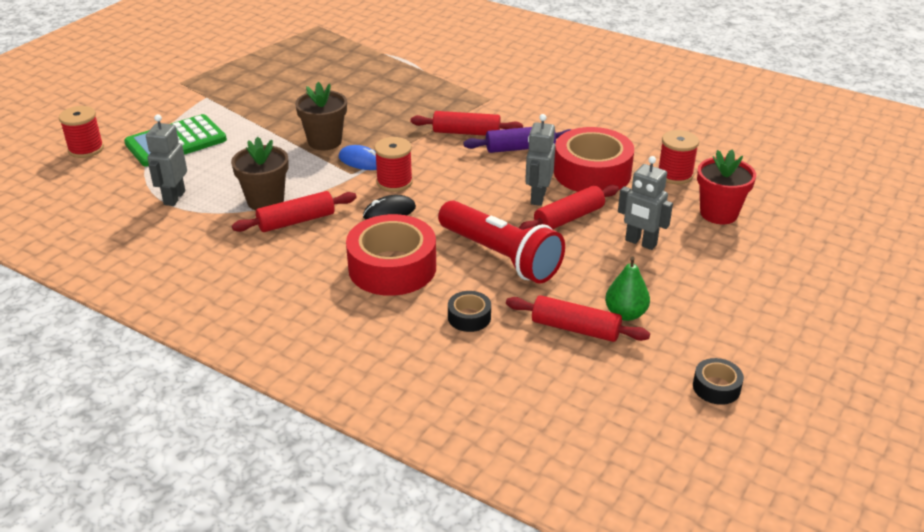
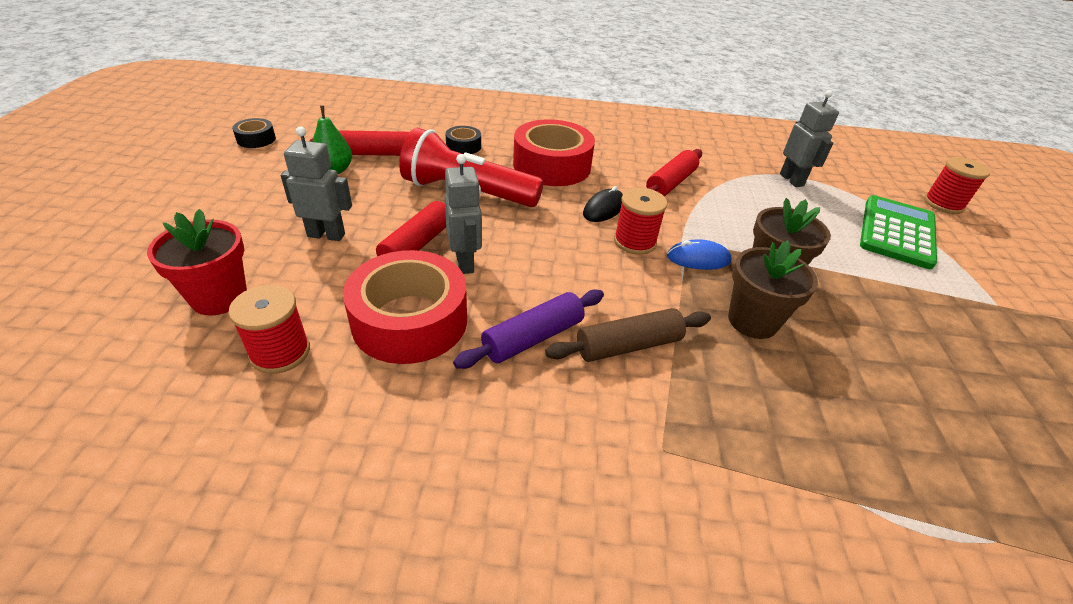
camera: 150 degrees right, 5 degrees up
brown flower pot [231,137,289,210] -> brown flower pot moved to [728,240,818,339]
red rolling pin [411,111,523,136] -> brown rolling pin [545,308,711,362]

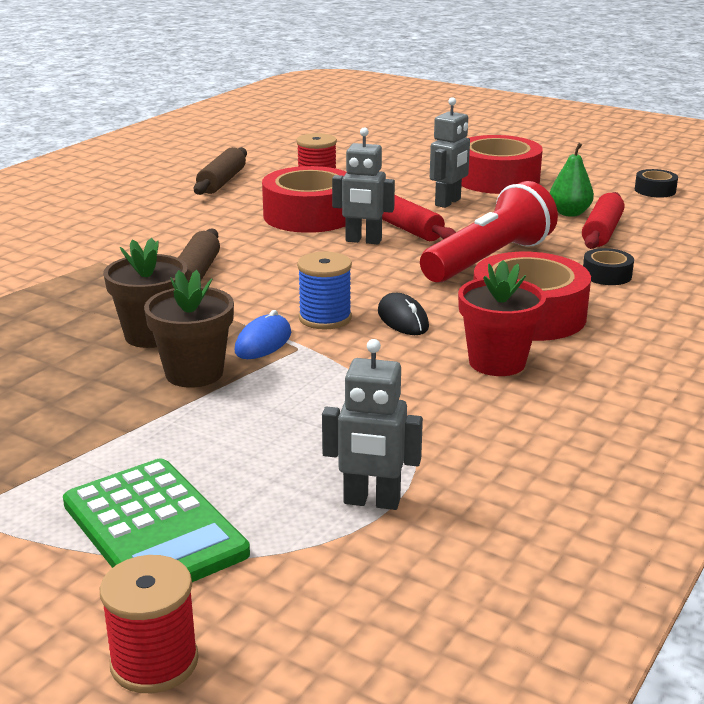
camera: 120 degrees right, 15 degrees down
red flower pot [147,209,247,316] -> red flower pot moved to [458,260,546,376]
purple rolling pin [453,290,604,369] -> none
red spool [614,188,667,255] -> blue spool [297,251,352,329]
red rolling pin [646,149,702,196] -> none
none -> brown rolling pin [194,147,247,195]
none -> red tape [461,135,543,194]

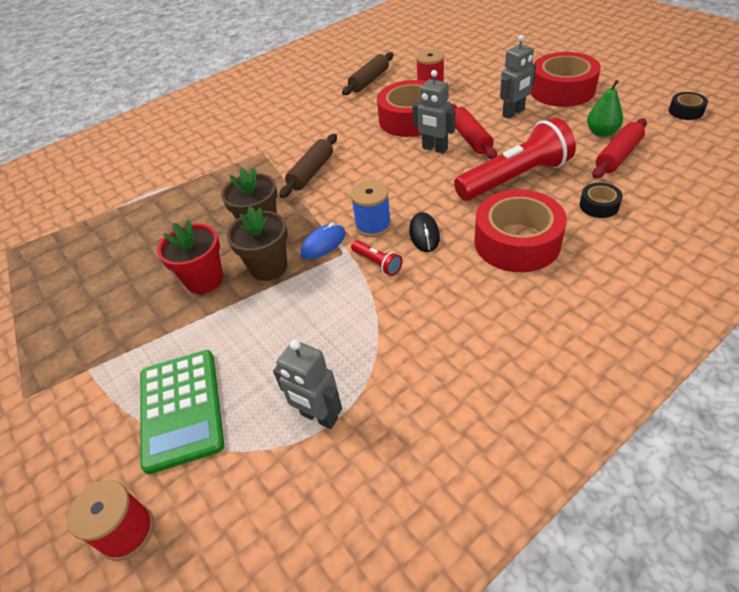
camera: 25 degrees right, 20 degrees up
red flower pot [458,260,546,376] -> red flower pot moved to [157,219,223,294]
none -> red flashlight [351,240,402,276]

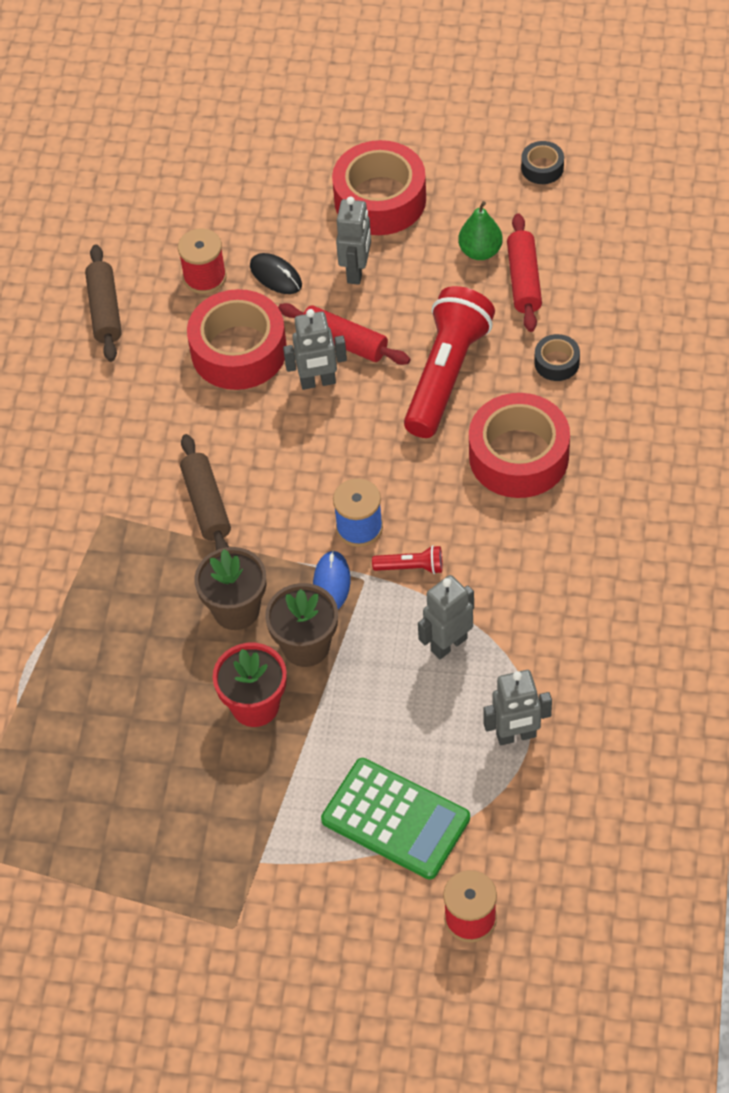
camera: 45 degrees left, 10 degrees up
black mouse [409,212,440,252] -> black mouse moved to [250,253,302,294]
none -> grey robot [418,575,474,659]

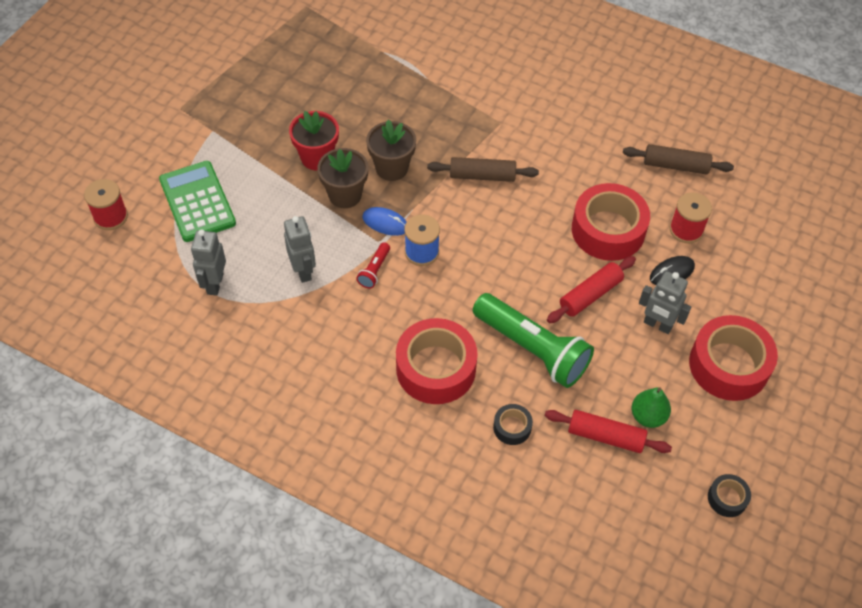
camera: 105 degrees right, 0 degrees up
grey robot [283,309,347,390] -> none
green calculator [321,758,470,880] -> green calculator turned 105 degrees clockwise [159,161,236,242]
red flashlight [404,286,495,438] -> green flashlight [473,293,594,388]

